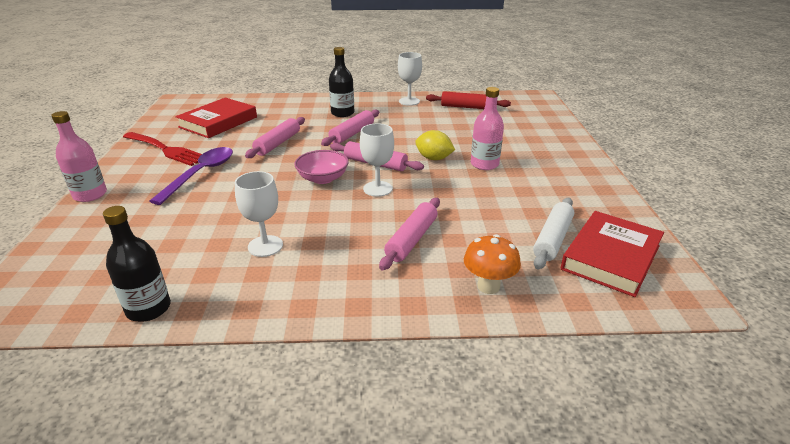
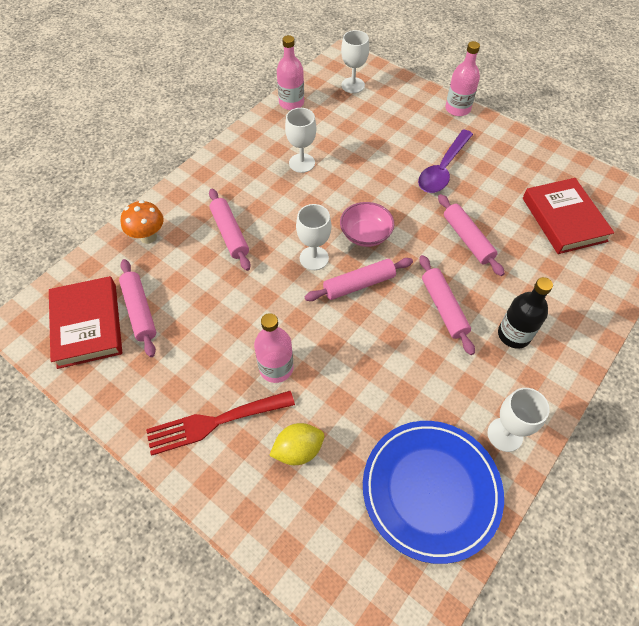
camera: 130 degrees right, 25 degrees up
black bottle [103,206,171,322] -> pink bottle [277,35,304,110]
red fork [123,132,202,166] -> red fork moved to [146,391,295,456]
purple spoon [150,147,233,205] -> purple spoon turned 60 degrees clockwise [418,129,473,193]
yellow lemon [415,130,455,160] -> yellow lemon moved to [269,423,324,465]
red rolling pin [426,91,511,109] -> blue plate [363,421,504,564]
white rolling pin [533,198,574,270] -> pink rolling pin [119,259,156,357]
none -> white goblet [341,30,369,93]

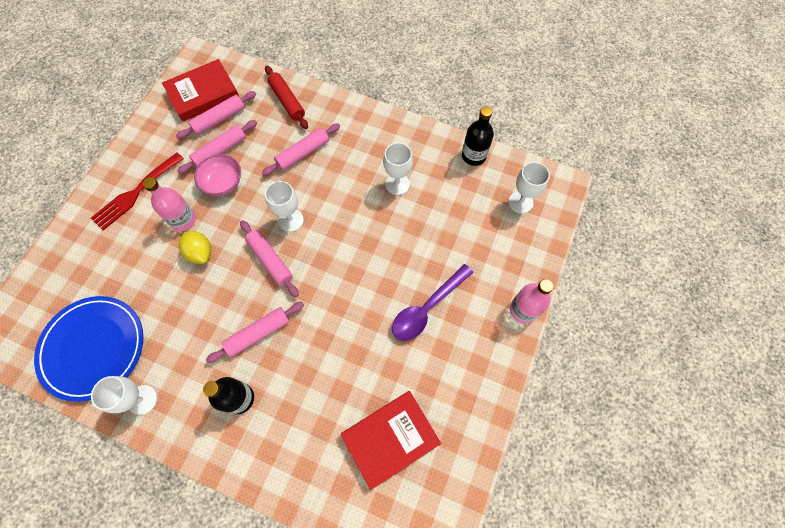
camera: 75 degrees right, 10 degrees up
orange mushroom [121,200,163,244] -> red rolling pin [265,66,308,129]
red fork [146,391,295,456] -> red fork turned 105 degrees counterclockwise [91,152,184,231]
yellow lemon [269,423,324,465] -> yellow lemon moved to [179,231,211,264]
pink bottle [277,35,304,110] -> black bottle [462,106,494,166]
pink bowl [340,202,394,247] -> pink bowl moved to [194,154,241,196]
purple spoon [418,129,473,193] -> purple spoon turned 60 degrees counterclockwise [392,264,474,341]
pink rolling pin [438,194,505,276] -> pink rolling pin moved to [177,120,257,174]

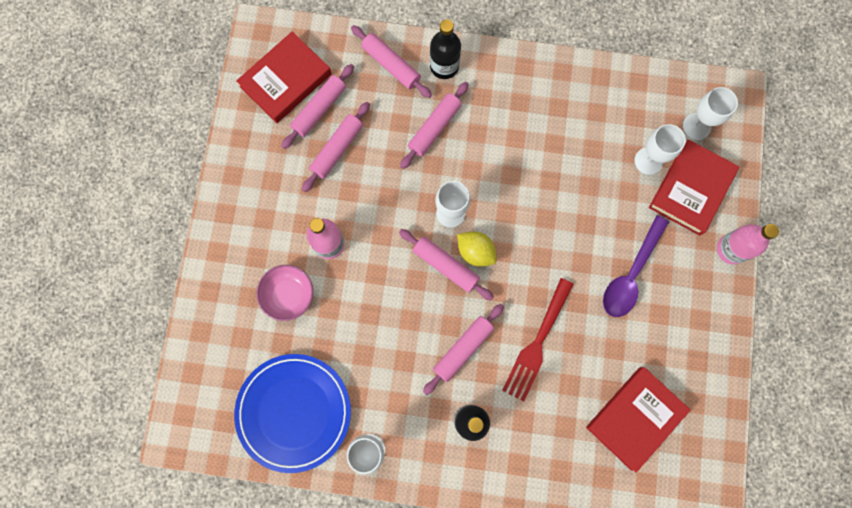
camera: 15 degrees left, 10 degrees up
red fork [91,152,184,231] -> red fork moved to [502,278,574,401]
yellow lemon [179,231,211,264] -> yellow lemon moved to [457,231,497,267]
pink bowl [194,154,241,196] -> pink bowl moved to [256,265,313,321]
red rolling pin [265,66,308,129] -> pink rolling pin [351,25,432,98]
white goblet [383,143,413,195] -> white goblet moved to [635,124,686,175]
black bottle [462,106,494,166] -> black bottle moved to [430,20,461,79]
none -> red book [649,139,739,236]

